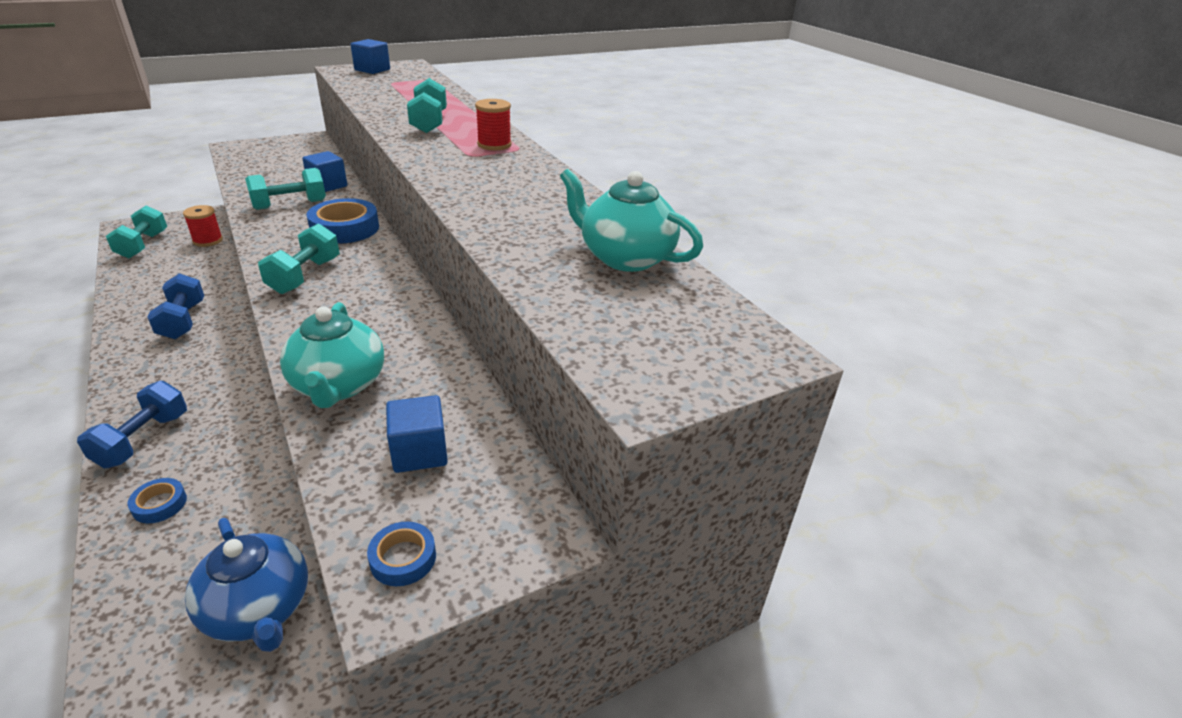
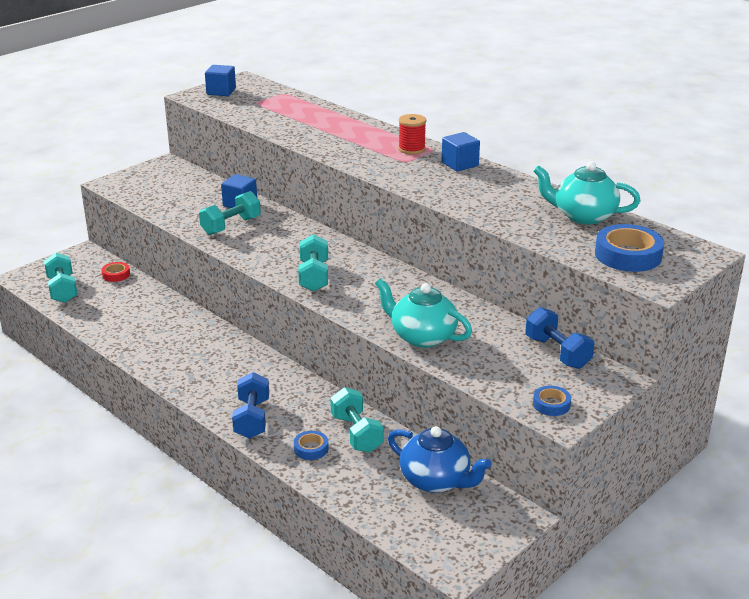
camera: 15 degrees left, 5 degrees down
blue dumbbell [148,273,204,339] -> blue dumbbell moved to [525,307,594,369]
red spool [183,205,223,247] -> red tape [102,262,130,282]
turquoise teapot [280,302,384,408] -> turquoise teapot turned 150 degrees clockwise [375,278,472,348]
blue tape [307,198,379,244] -> blue tape moved to [595,224,664,272]
blue cube [386,395,448,473] -> blue cube moved to [442,132,480,171]
turquoise dumbbell [407,78,447,133] -> turquoise dumbbell moved to [330,387,384,453]

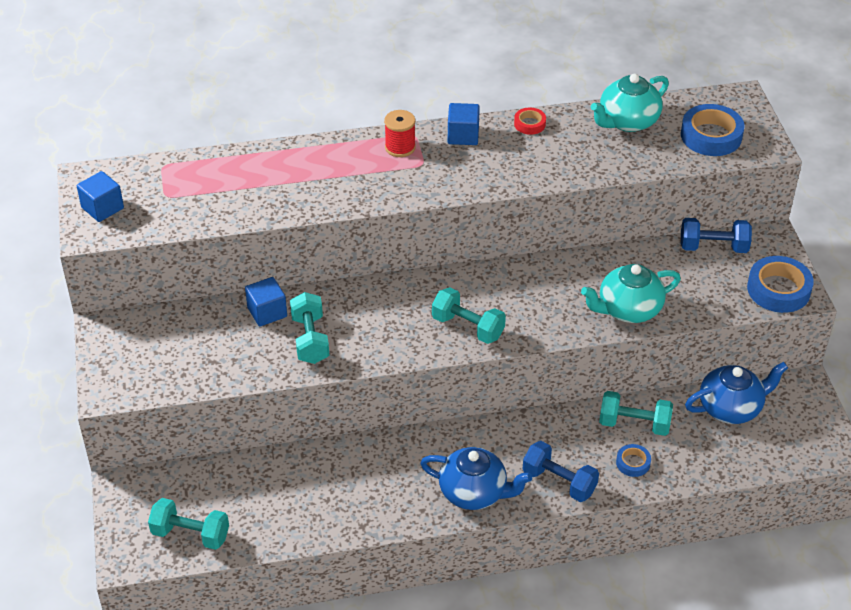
camera: 55 degrees left, 15 degrees up
red tape [102,262,130,282] -> red tape moved to [514,107,546,135]
blue tape [533,386,571,416] -> blue tape [747,256,814,313], size x1.91
none -> blue teapot [420,447,532,510]

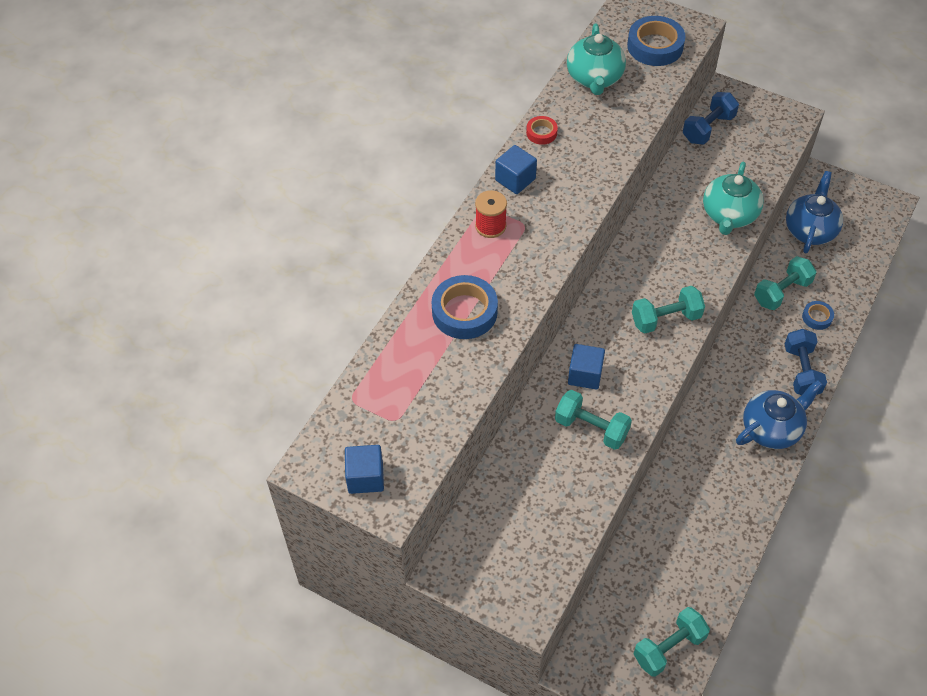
camera: 50 degrees left, 10 degrees up
blue cube [245,277,287,326] -> blue cube moved to [568,344,605,389]
blue dumbbell [523,441,599,502] -> blue dumbbell turned 75 degrees counterclockwise [784,329,827,395]
blue tape [747,256,814,313] -> blue tape moved to [432,275,498,339]

